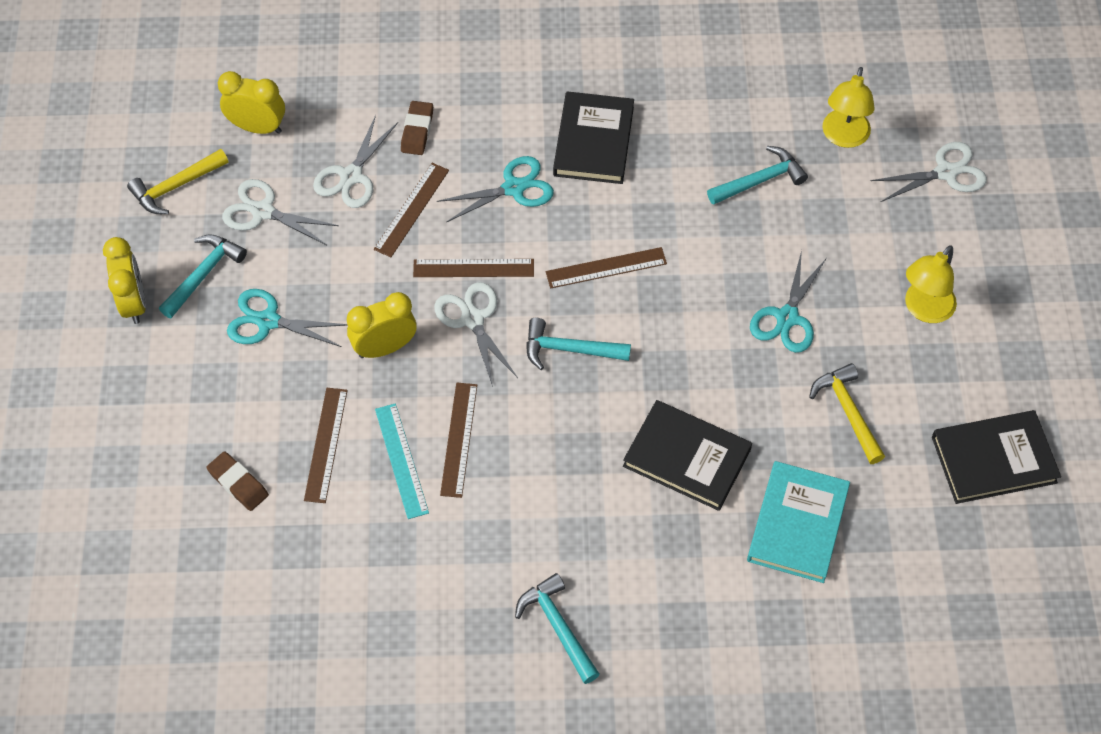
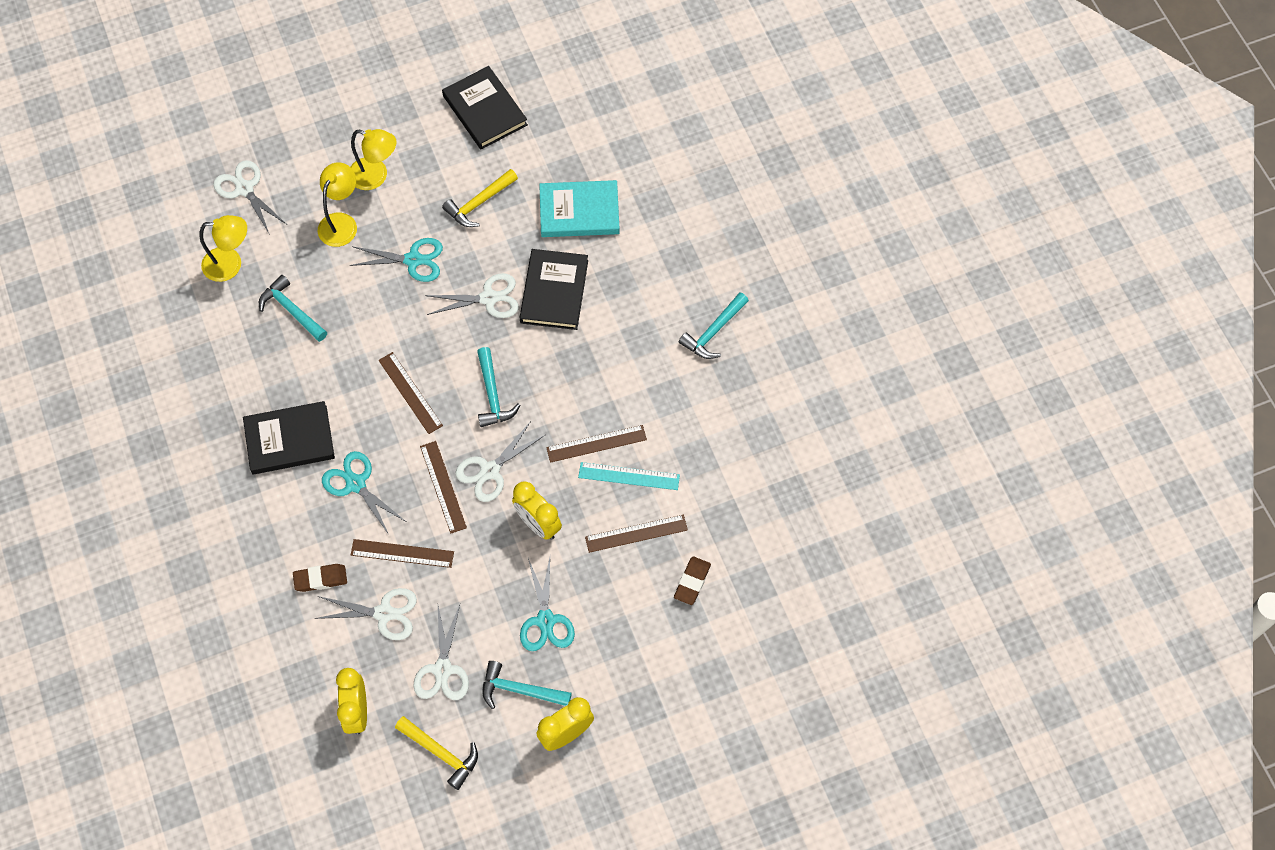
camera: 110 degrees left, 5 degrees up
turquoise ruler [375,403,429,519] -> turquoise ruler turned 45 degrees clockwise [578,462,680,490]
none -> yellow lamp [318,162,357,247]
none -> white scissors [425,273,519,318]

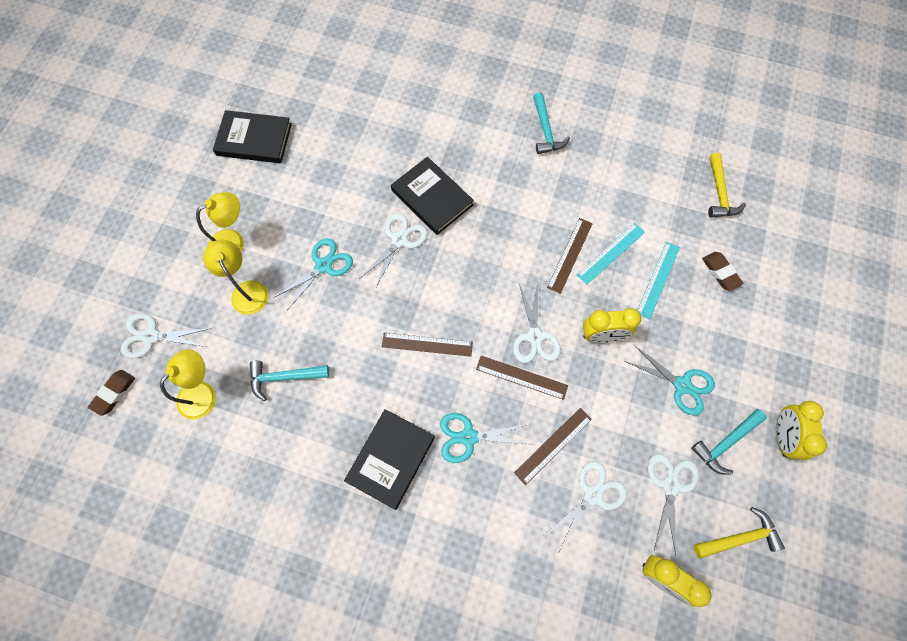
camera: 50 degrees left, 5 degrees up
brown eraser [293,564,347,592] -> brown eraser moved to [88,370,135,416]
white scissors [413,605,469,700] -> white scissors turned 120 degrees counterclockwise [648,454,699,556]
yellow hammer [442,169,518,227] -> yellow hammer moved to [708,153,746,218]
turquoise hammer [477,347,521,427] -> none
turquoise book [539,180,620,237] -> none
brown ruler [585,515,688,553] -> turquoise ruler [637,242,680,319]

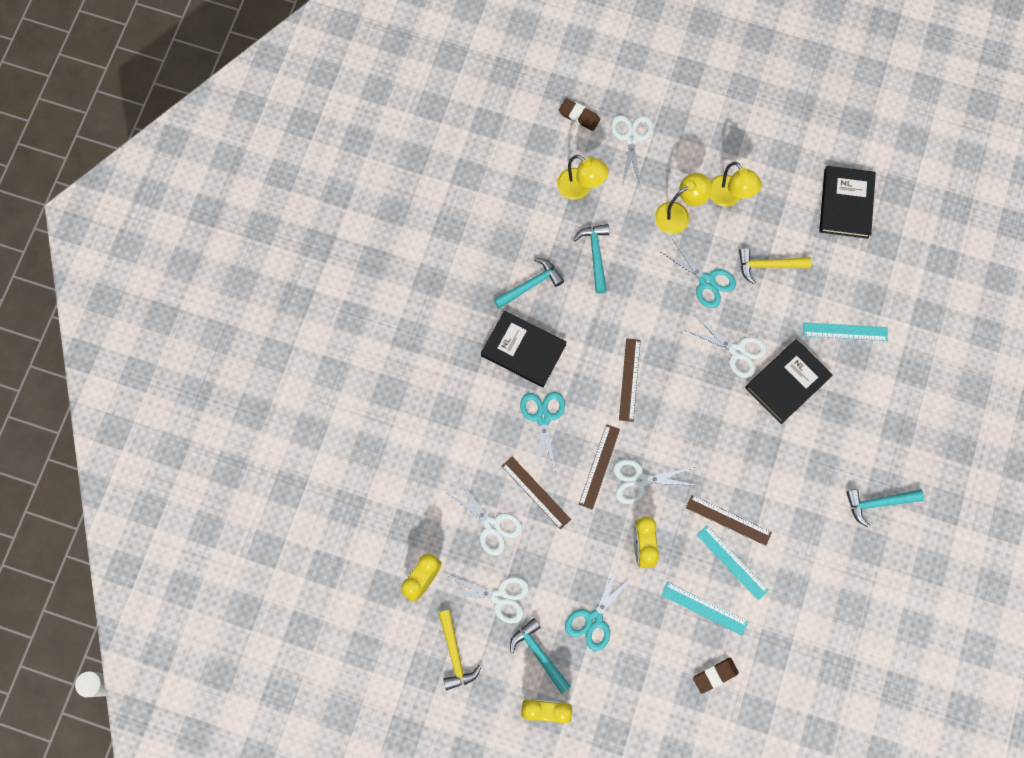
camera: 90 degrees right, 5 degrees up
yellow hammer [708,153,746,218] -> yellow hammer moved to [739,248,811,284]
none -> turquoise hammer [494,258,564,309]
none -> turquoise ruler [803,322,888,341]

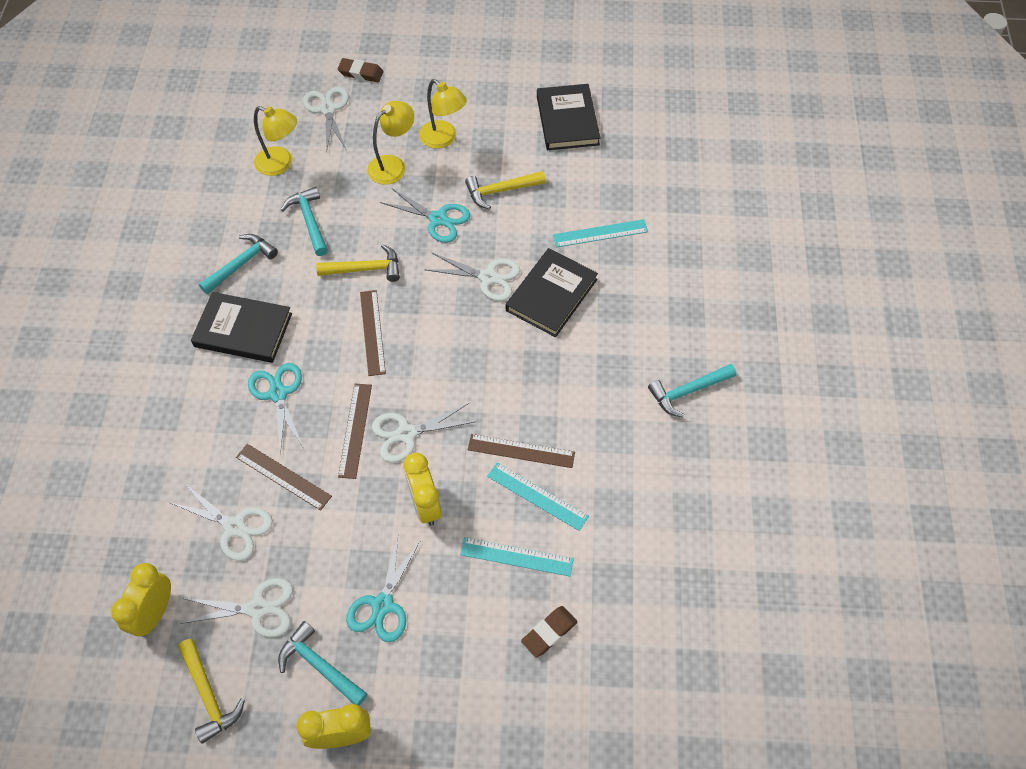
camera: 15 degrees left, 15 degrees down
brown eraser [559,98,600,131] -> brown eraser moved to [337,58,384,82]
none -> yellow hammer [316,244,400,282]

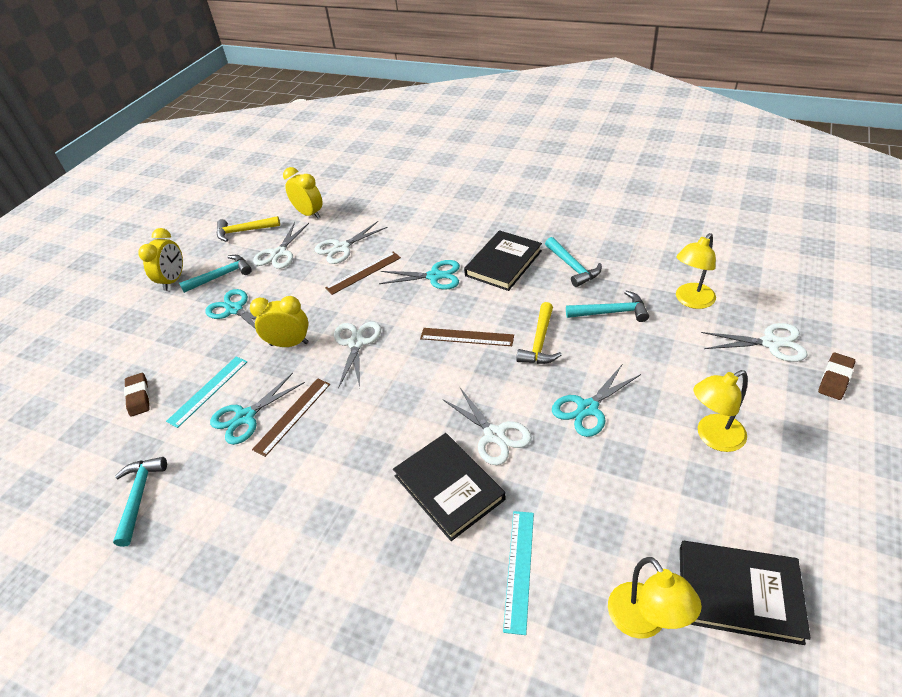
camera: 115 degrees right, 15 degrees down
brown ruler [338,384,372,479] -> none
yellow lamp [367,101,414,185] -> yellow lamp moved to [608,557,702,639]
white scissors [424,252,520,301] -> white scissors turned 75 degrees counterclockwise [442,388,532,465]
yellow hammer [465,171,546,209] -> none
turquoise ruler [487,462,589,531] -> turquoise scissors [210,373,305,445]
turquoise hammer [648,364,736,418] -> turquoise hammer moved to [113,457,167,547]

